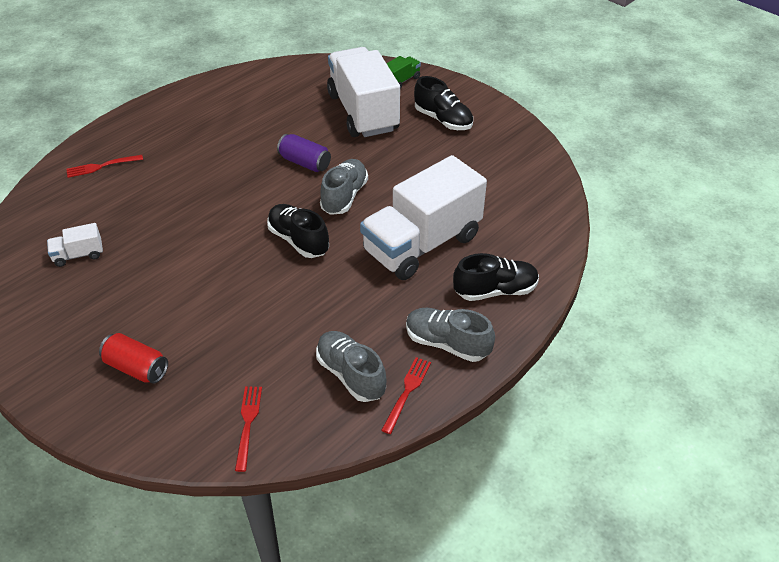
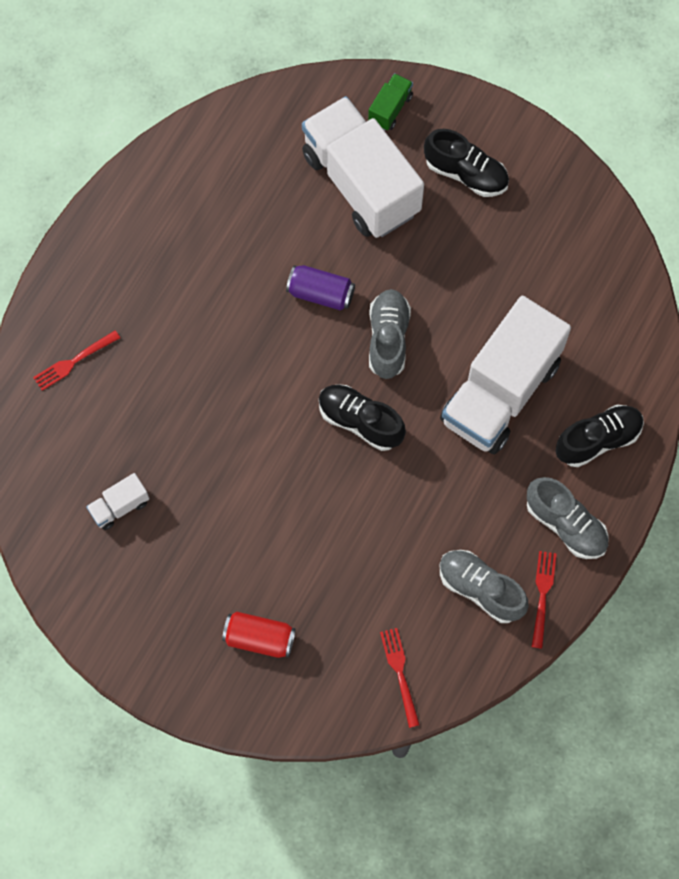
camera: 15 degrees left, 25 degrees up
grey shoe [406,308,495,362] -> grey shoe turned 150 degrees counterclockwise [527,477,609,559]

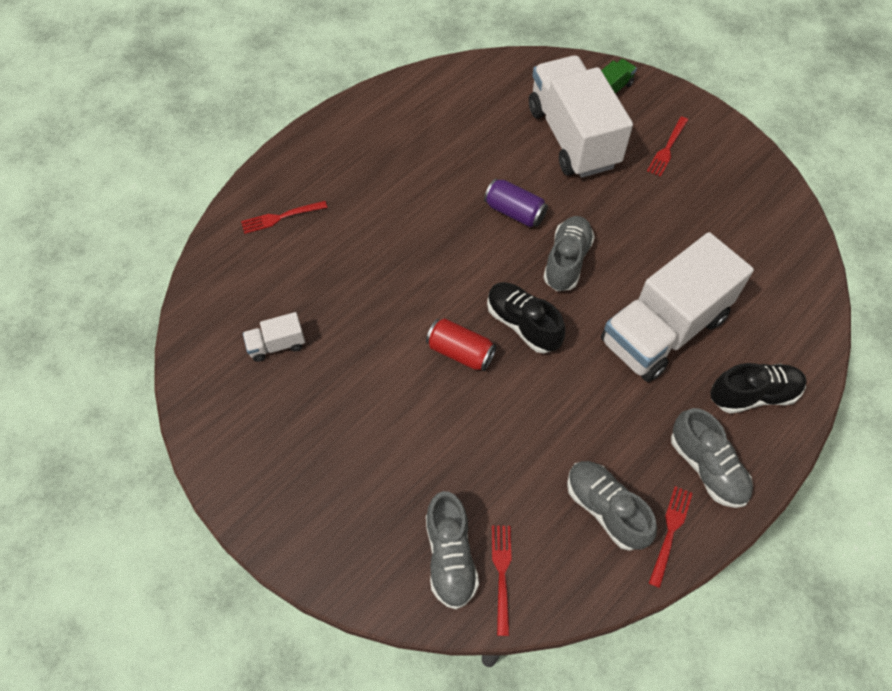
camera: 15 degrees right, 10 degrees down
red can [222,612,296,658] -> red can moved to [426,318,496,371]
black shoe [424,129,509,197] -> red fork [647,117,688,177]
none -> grey shoe [426,491,479,609]

